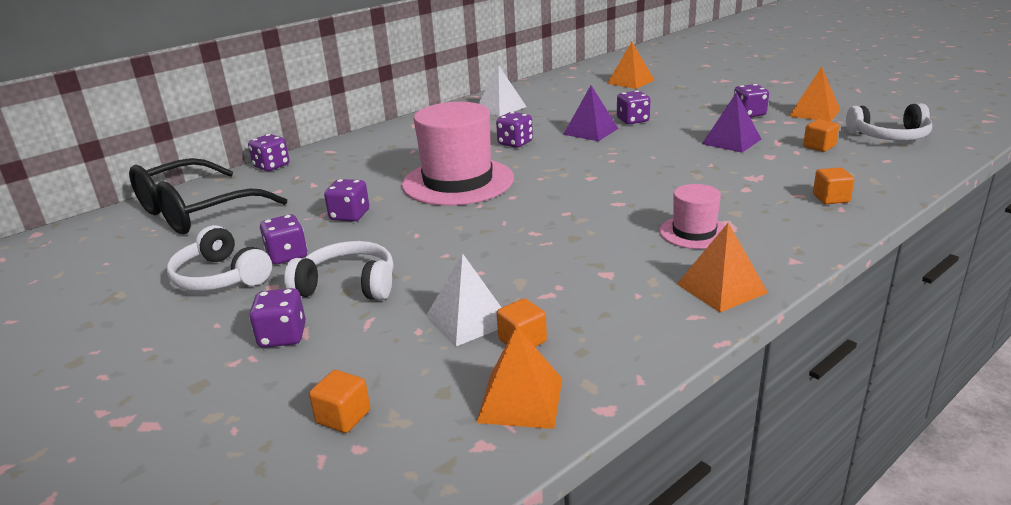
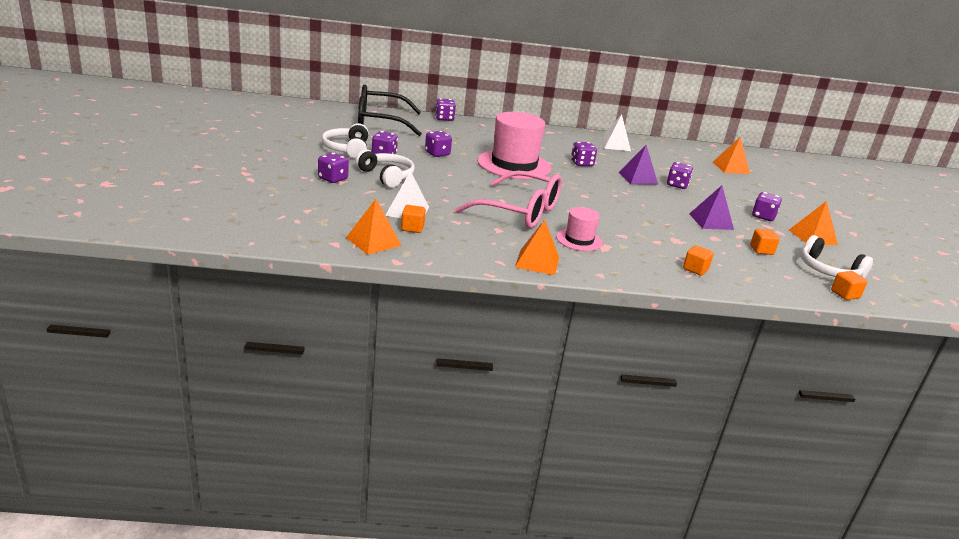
camera: 35 degrees right, 0 degrees up
orange cube [309,370,370,433] -> orange cube moved to [831,271,868,300]
none -> pink glasses [455,170,562,228]

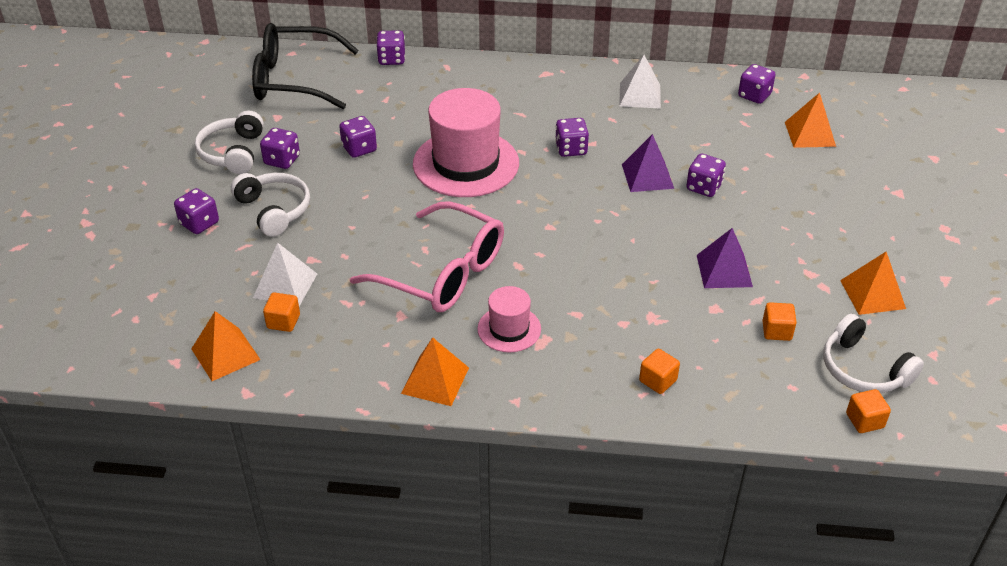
camera: 10 degrees right, 15 degrees up
purple dice [752,192,782,221] -> purple dice moved to [738,64,775,104]

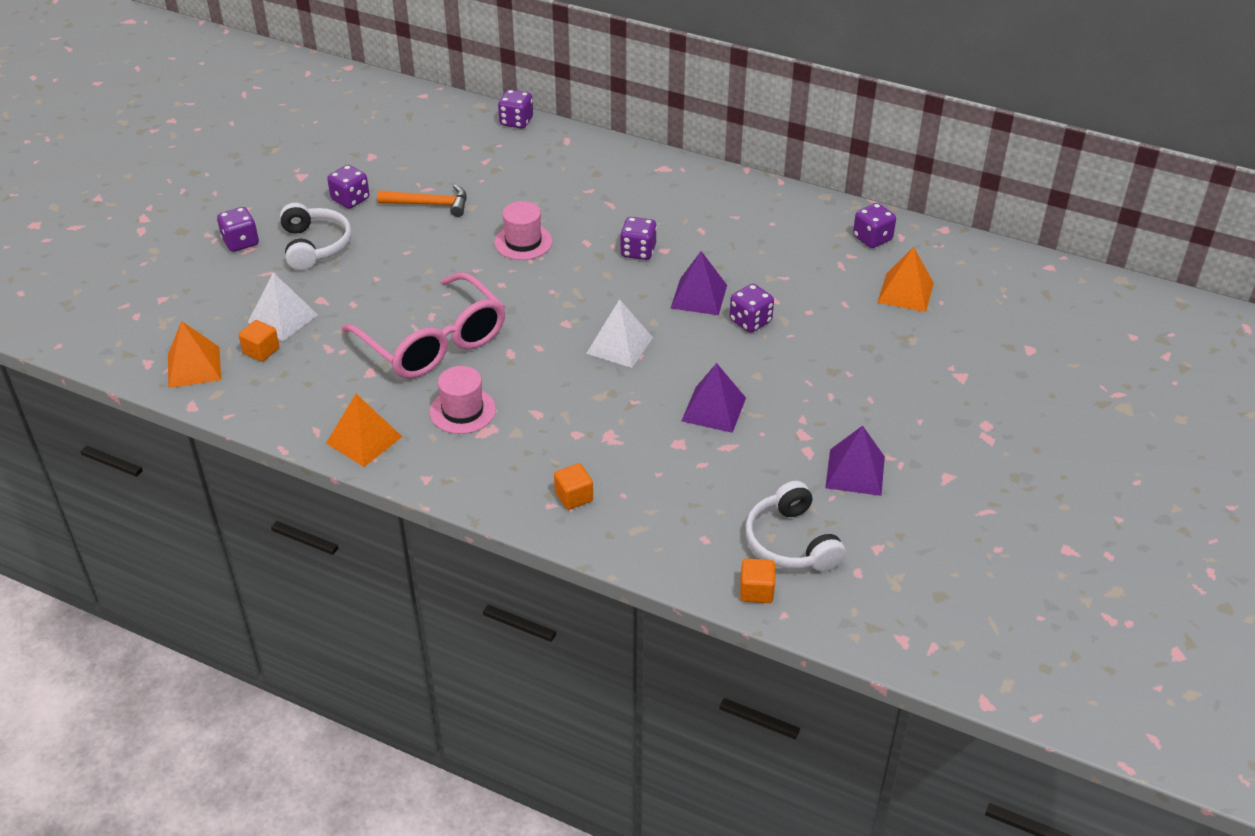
camera: 20 degrees right, 0 degrees up
white headphones [195,110,264,174] -> none
black glasses [252,23,359,109] -> none
purple dice [339,116,377,158] -> orange hammer [377,185,467,217]
pink hat [413,88,519,197] -> pink hat [494,201,552,260], size x0.51
white pyramid [619,55,661,109] -> white pyramid moved to [586,299,653,368]
orange cube [762,302,797,341] -> none
orange pyramid [840,252,906,315] -> purple pyramid [825,426,885,496]

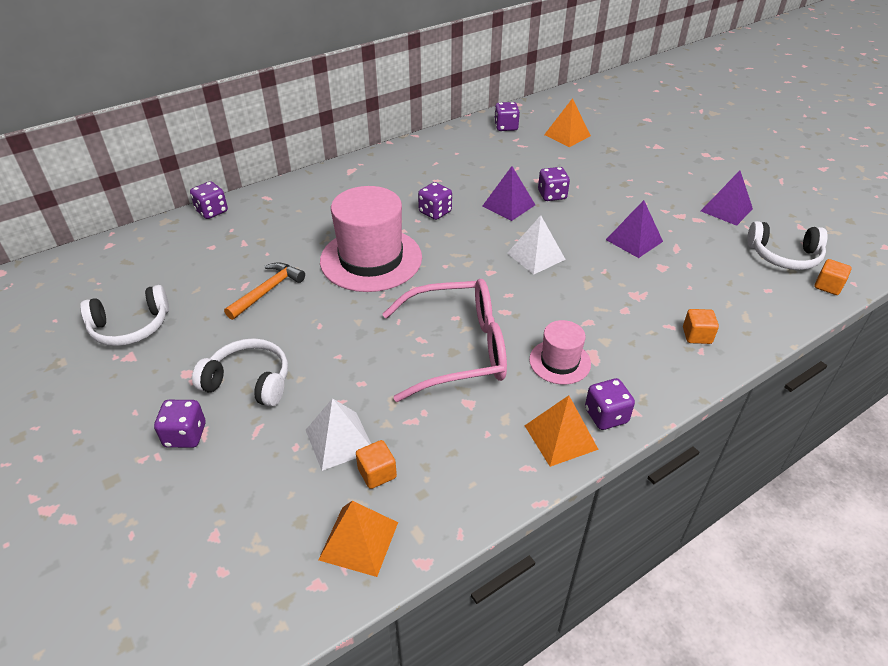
camera: 60 degrees left, 0 degrees up
purple dice [327,165,370,209] -> purple dice moved to [585,378,635,430]
pink hat [494,201,552,260] -> pink hat [320,186,422,292], size x1.95
none -> white headphones [80,285,169,346]

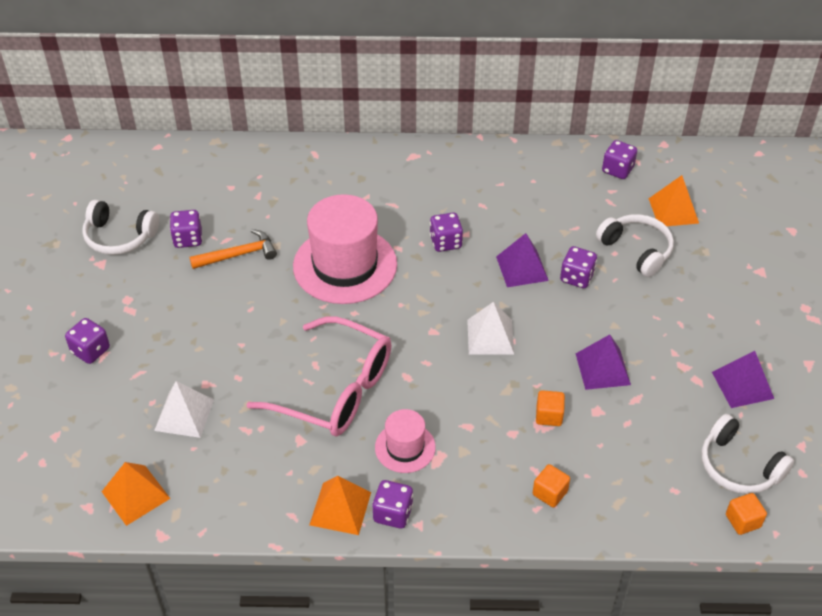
camera: 35 degrees right, 5 degrees up
purple dice [190,181,228,219] -> purple dice moved to [170,210,202,248]
white headphones [192,338,288,407] -> white headphones moved to [596,214,674,277]
orange cube [356,440,397,489] -> orange cube moved to [536,390,565,426]

